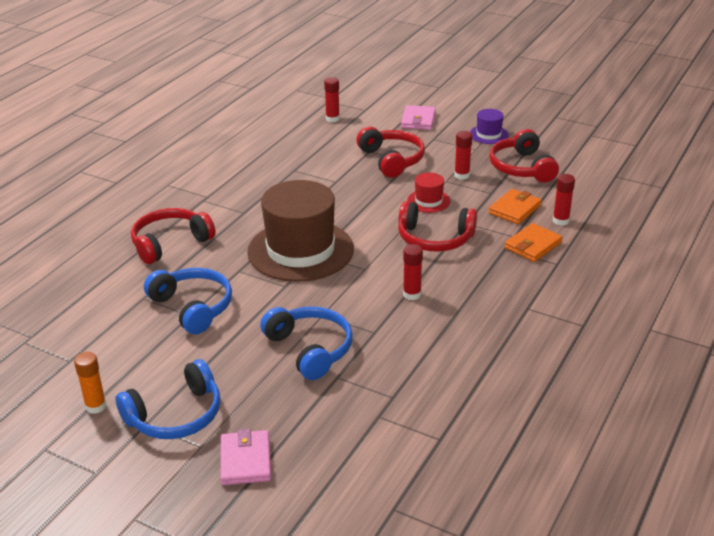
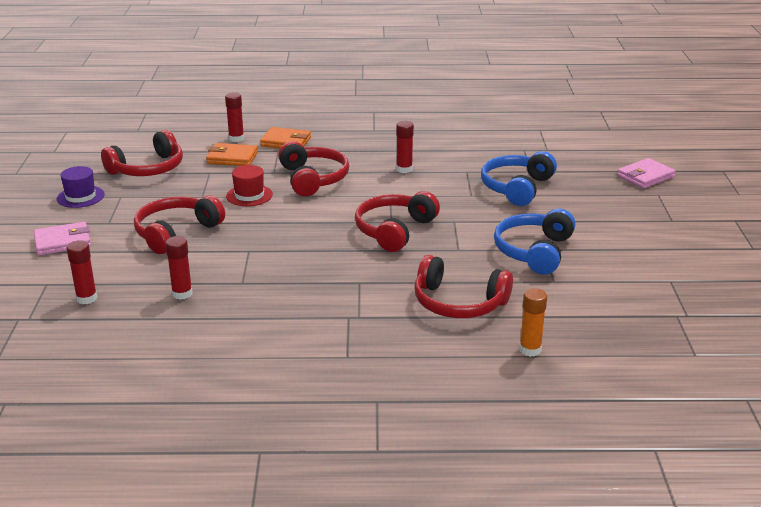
camera: 120 degrees left, 5 degrees down
orange glue stick [74,352,107,414] -> orange glue stick moved to [519,288,547,357]
blue headphones [116,359,221,439] -> none
brown hat [247,180,354,282] -> red headphones [355,191,440,252]
red glue stick [454,131,472,180] -> red glue stick moved to [165,236,192,300]

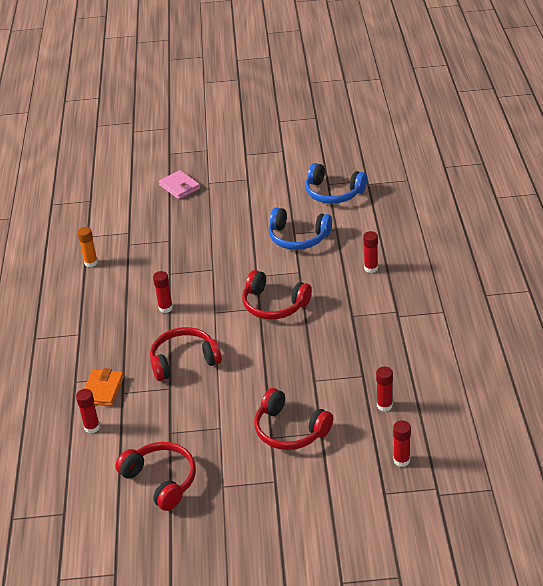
camera: 90 degrees left, 10 degrees up
pink wallet [34,222,91,256] -> none
purple hat [57,166,105,208] -> none
orange wallet [206,143,258,166] -> none
red hat [226,165,273,206] -> none
red headphones [414,255,513,318] -> red glue stick [363,231,378,273]
blue headphones [481,151,557,206] -> blue headphones moved to [305,163,367,204]
orange glue stick [519,288,547,357] -> orange glue stick moved to [77,227,98,267]

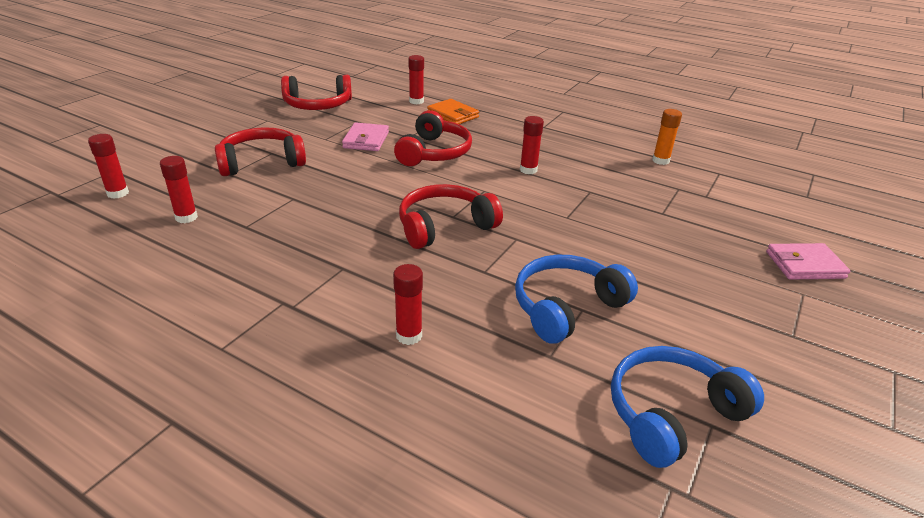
camera: 120 degrees right, 5 degrees down
none -> pink wallet [342,122,389,151]

